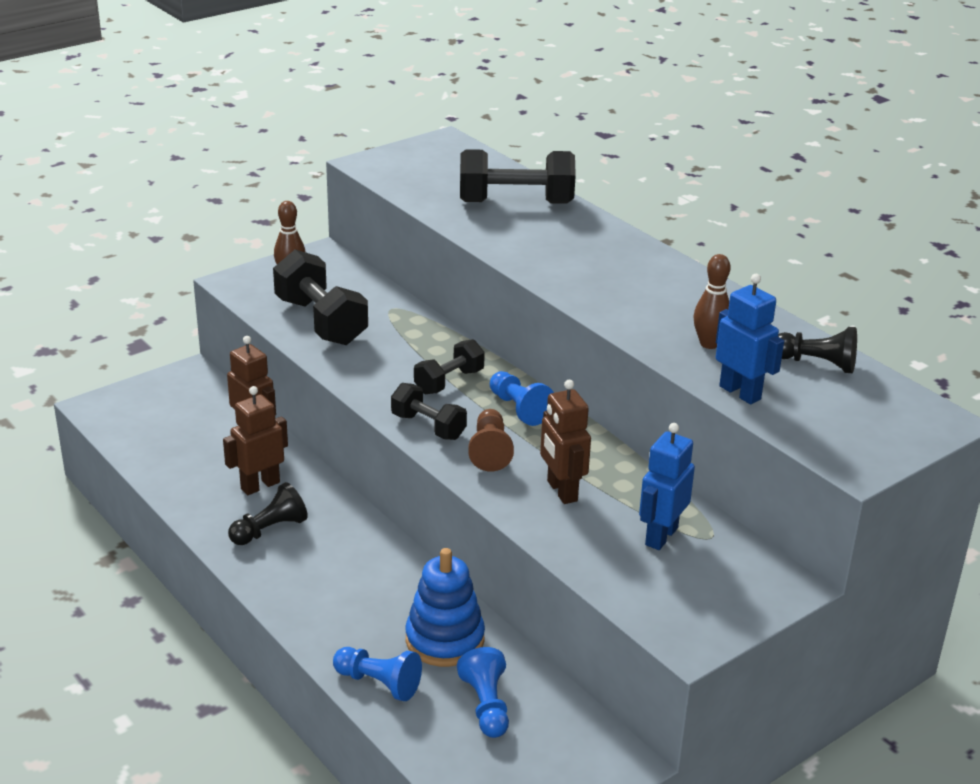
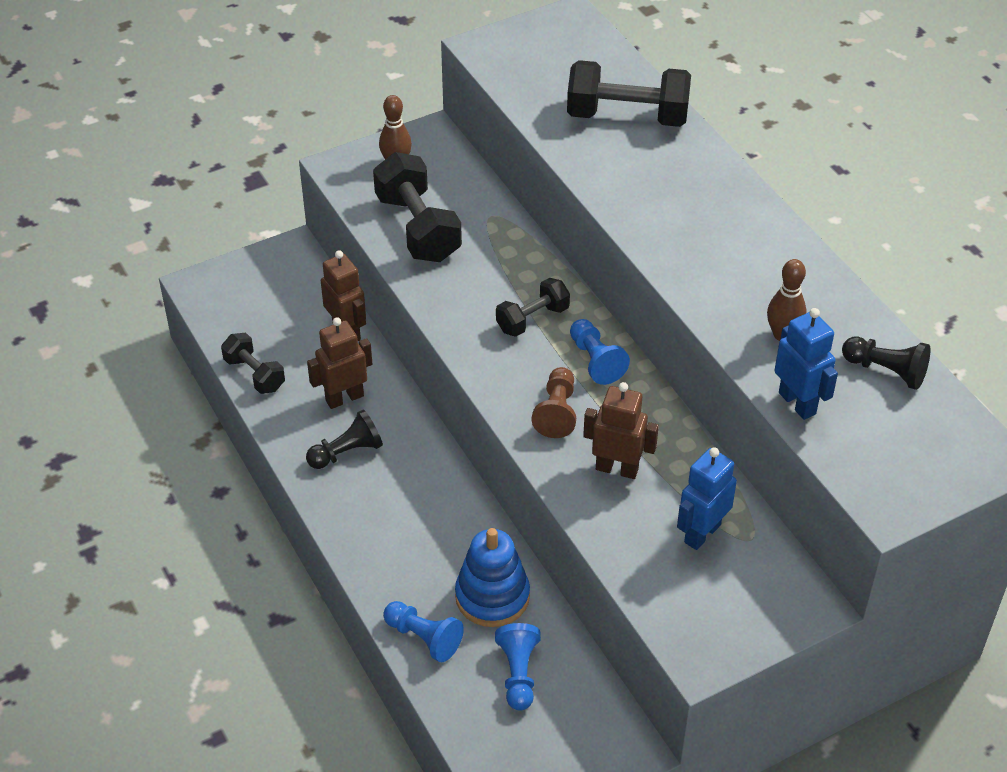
camera: 10 degrees right, 15 degrees up
black dumbbell [391,383,467,440] -> black dumbbell moved to [221,333,285,394]
brown robot [540,380,591,504] -> brown robot turned 120 degrees clockwise [583,382,659,479]

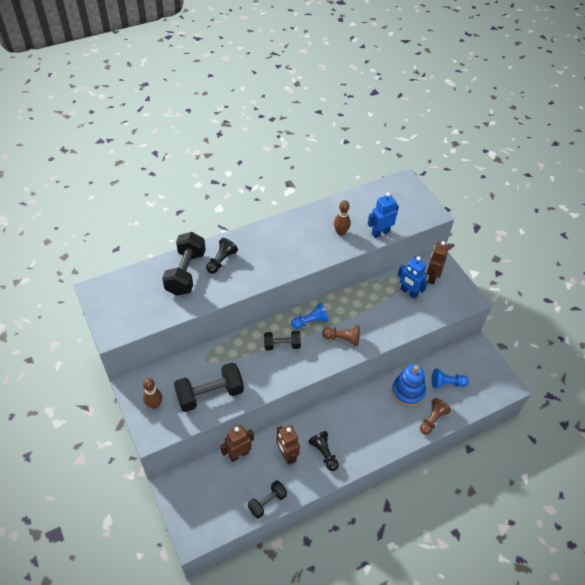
camera: 90 degrees left, 5 degrees up
blue pawn [383,601,464,662] -> brown pawn [420,398,451,435]
black dumbbell [496,278,570,337] -> black dumbbell turned 60 degrees counterclockwise [264,331,301,350]
brown robot [583,382,659,479] -> brown robot moved to [427,241,449,284]
black pawn [842,336,931,390] -> black pawn moved to [206,238,238,274]

